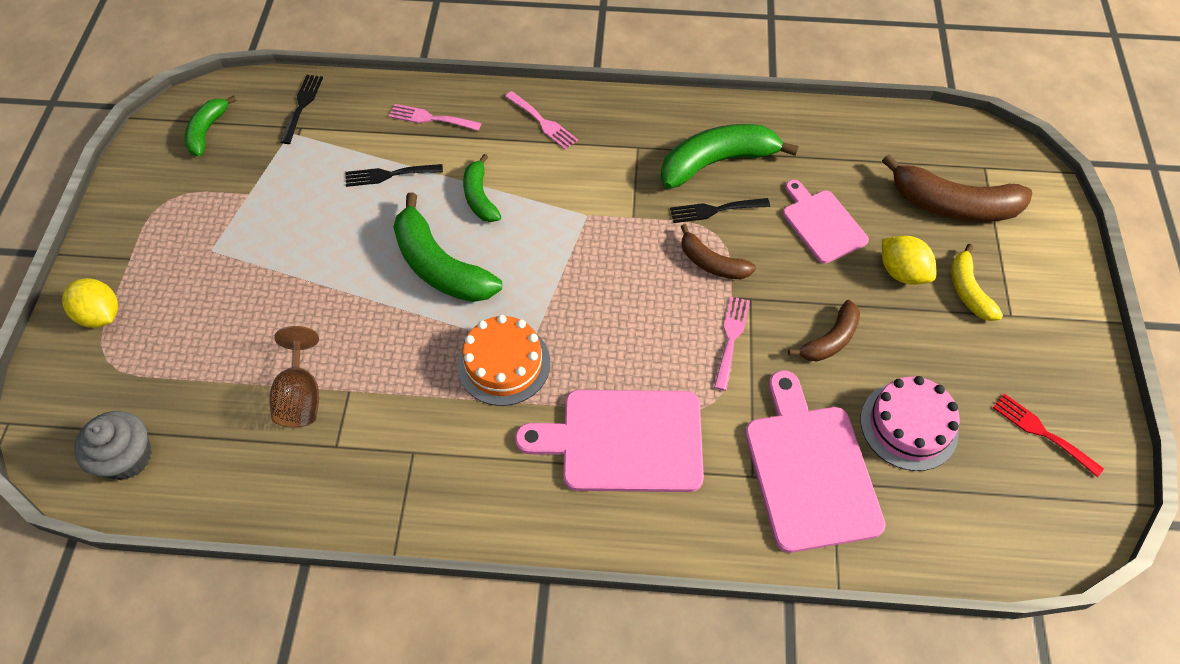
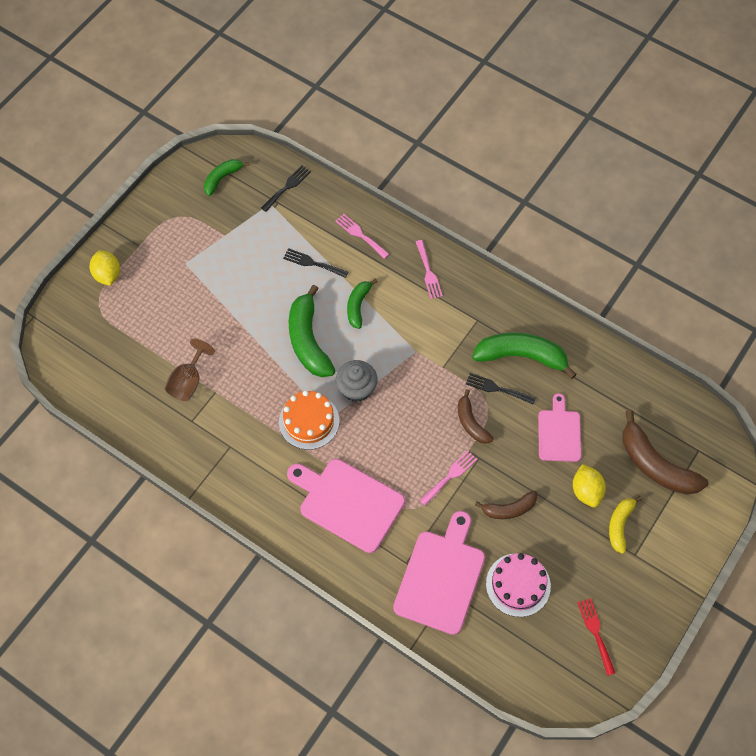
camera: 30 degrees right, 5 degrees up
grey cupcake [74,411,151,480] -> grey cupcake moved to [336,360,378,402]

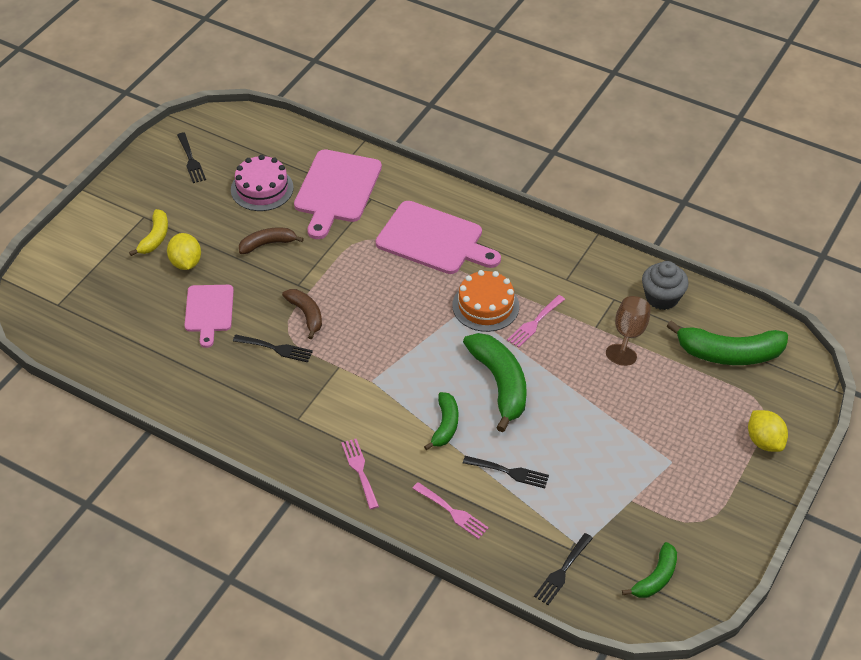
camera: 175 degrees right, 15 degrees down
grey cupcake [336,360,378,402] -> grey cupcake moved to [642,261,689,310]
pink fork [419,450,477,506] -> pink fork moved to [507,295,565,348]
green banana [472,332,577,379] -> green banana moved to [667,320,788,365]
red fork [577,598,615,676] -> black fork [177,133,206,183]
brown banana [622,410,708,495] -> none

